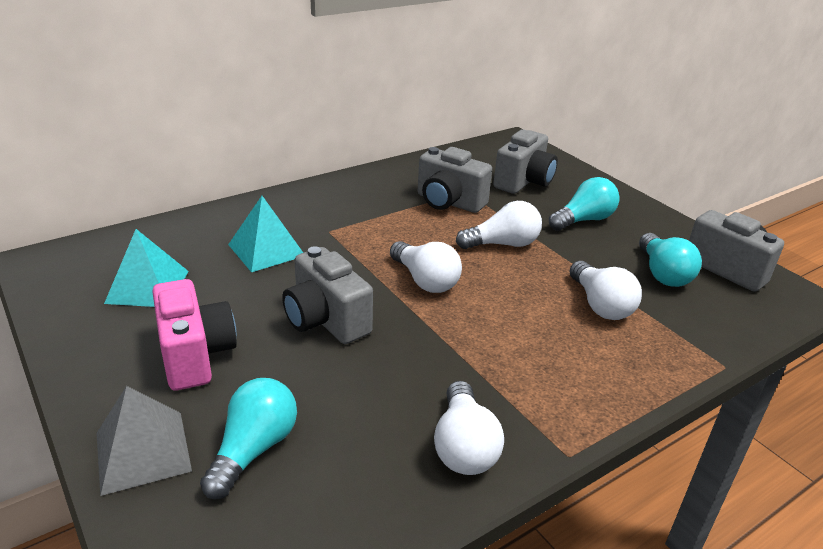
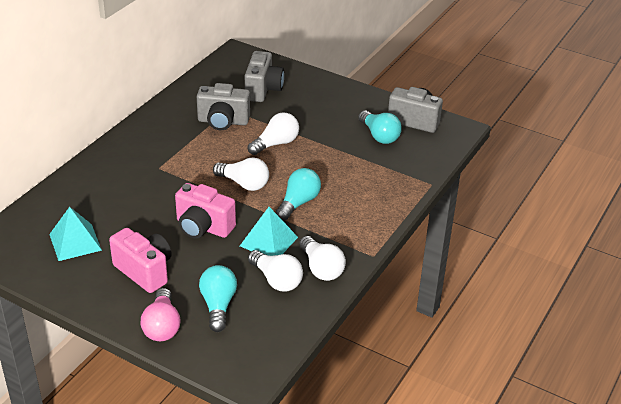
camera: 25 degrees left, 5 degrees up
grey pyramid [97,386,192,496] -> pink light bulb [140,288,181,341]
turquoise pyramid [228,196,303,272] -> turquoise pyramid moved to [240,207,298,256]
grey camera [282,246,373,344] -> pink camera [175,183,236,239]
turquoise light bulb [549,177,620,231] -> turquoise light bulb moved to [275,168,321,220]
white light bulb [570,261,642,320] -> white light bulb moved to [248,250,303,292]

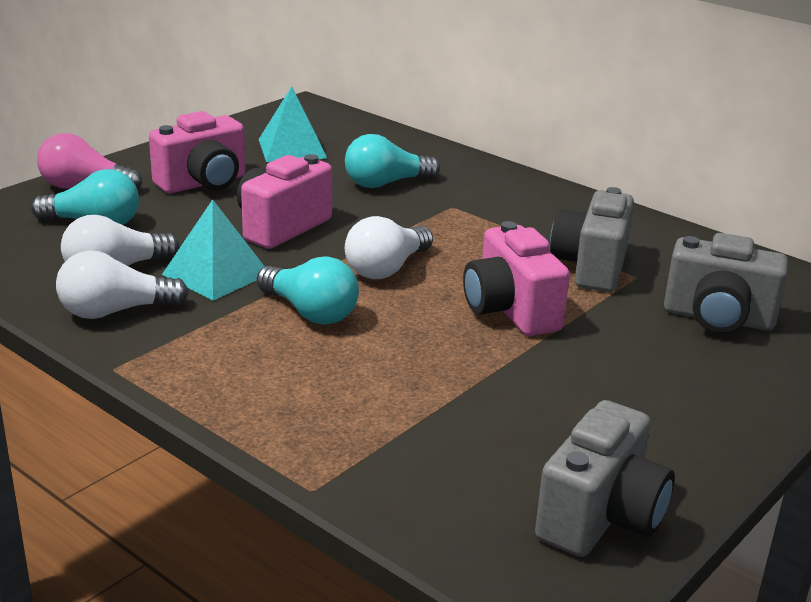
camera: 100 degrees right, 10 degrees down
white light bulb [248,113,299,155] -> pink camera [463,221,570,336]
turquoise light bulb [358,111,402,144] -> turquoise light bulb moved to [345,134,440,188]

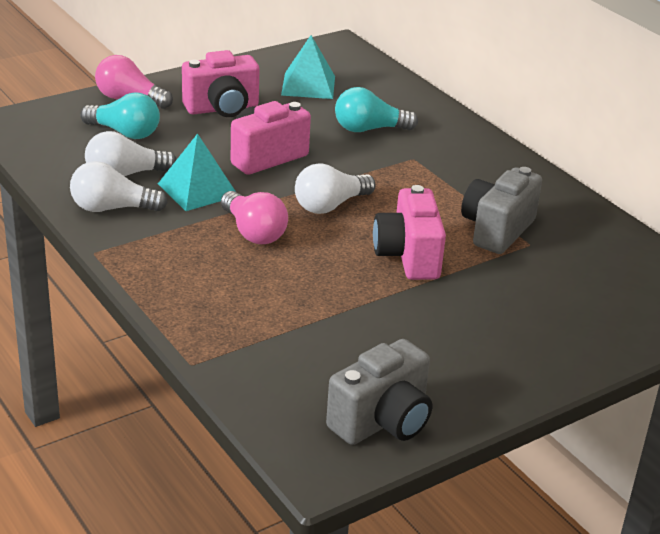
camera: 15 degrees right, 5 degrees up
turquoise light bulb [257,257,359,324] -> pink light bulb [221,191,288,244]
grey camera [664,233,788,333] -> none

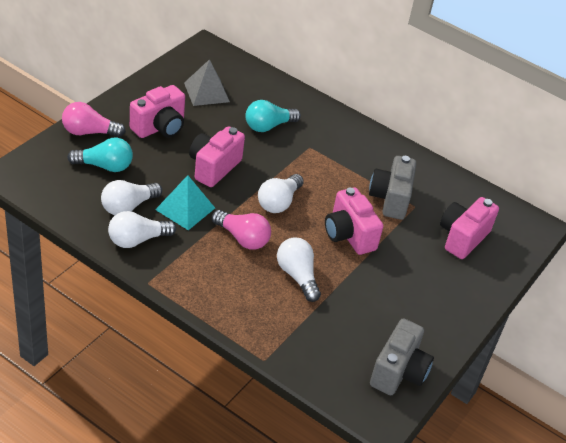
camera: 25 degrees left, 10 degrees up
turquoise pyramid [281,35,335,99] -> grey pyramid [184,59,230,106]
none -> white light bulb [277,237,321,302]
none -> pink camera [440,197,499,259]

